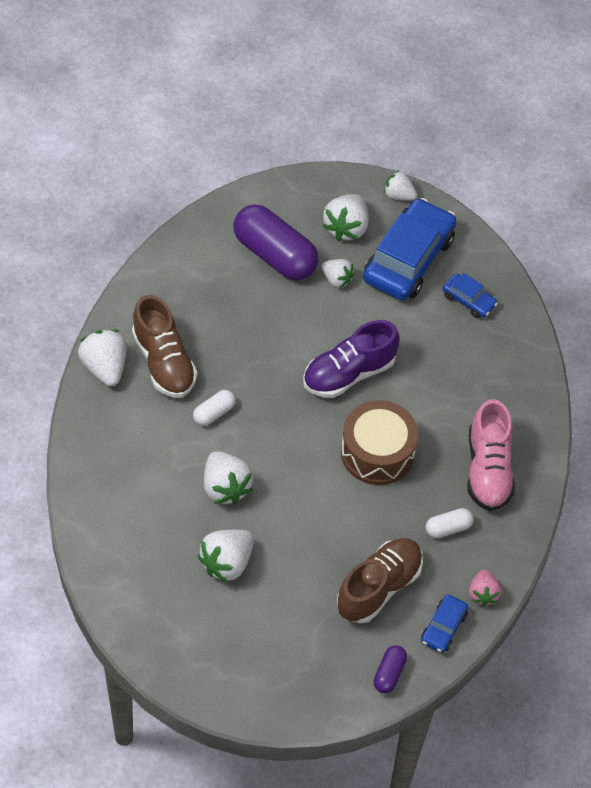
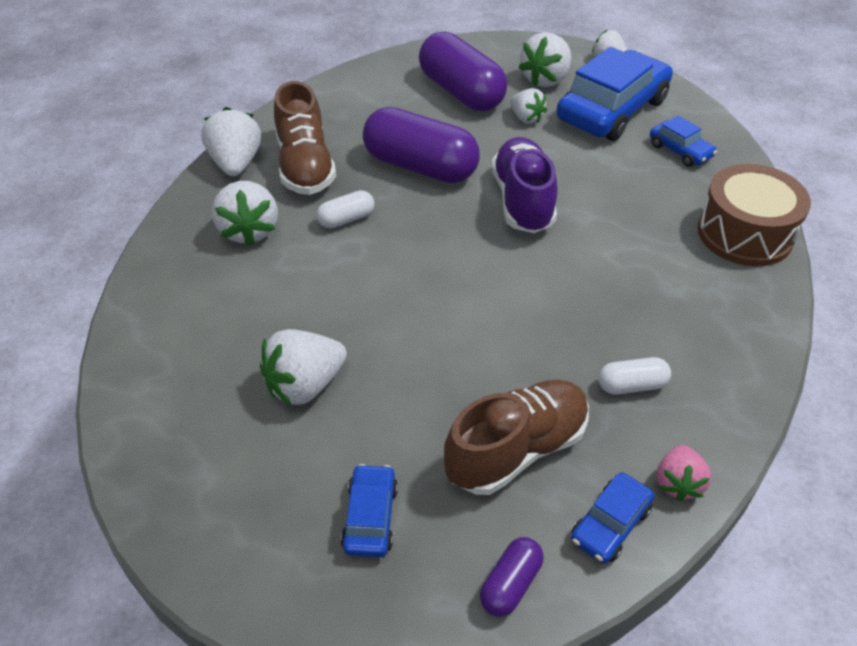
camera: 15 degrees right, 10 degrees down
white strawberry [204,451,253,505] -> white strawberry moved to [212,181,278,246]
purple shoe [303,320,400,398] -> purple shoe turned 105 degrees clockwise [491,137,558,233]
brown drum [341,400,418,485] -> brown drum moved to [697,164,811,266]
pink shoe [467,399,515,511] -> none
none -> blue car [341,464,398,557]
none -> purple capsule [363,107,480,183]

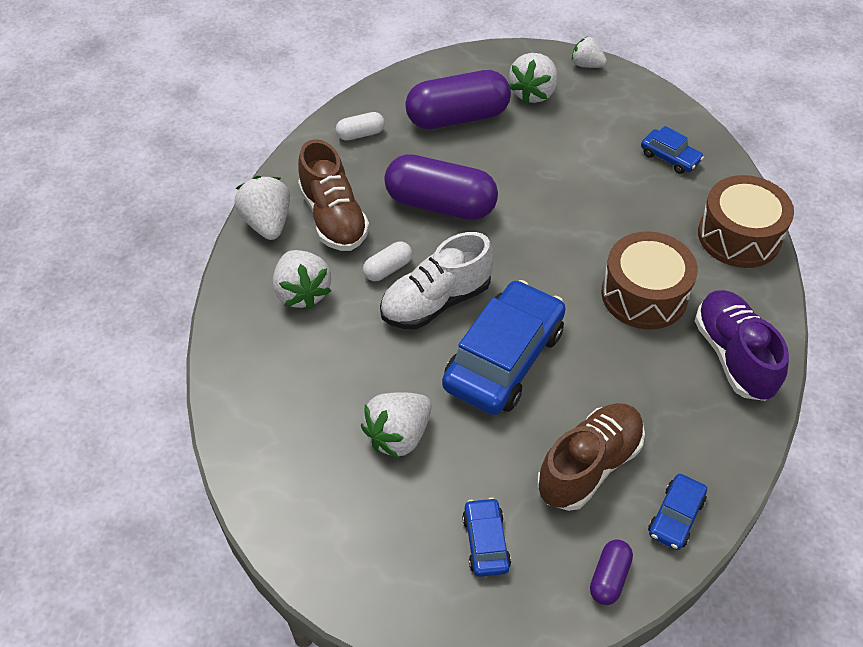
camera: 10 degrees left, 5 degrees up
purple capsule [419,31,507,111] -> purple capsule turned 60 degrees counterclockwise [405,70,511,129]
purple shoe [491,137,558,233] -> purple shoe moved to [695,290,789,401]
white strawberry [510,88,547,124] -> none
blue car [556,47,673,141] -> blue car moved to [442,280,566,415]
white capsule [598,357,671,395] -> white capsule moved to [336,112,385,141]
pink strawberry [657,445,711,502] -> none
none -> white shoe [380,232,494,329]
none -> brown drum [601,231,698,330]

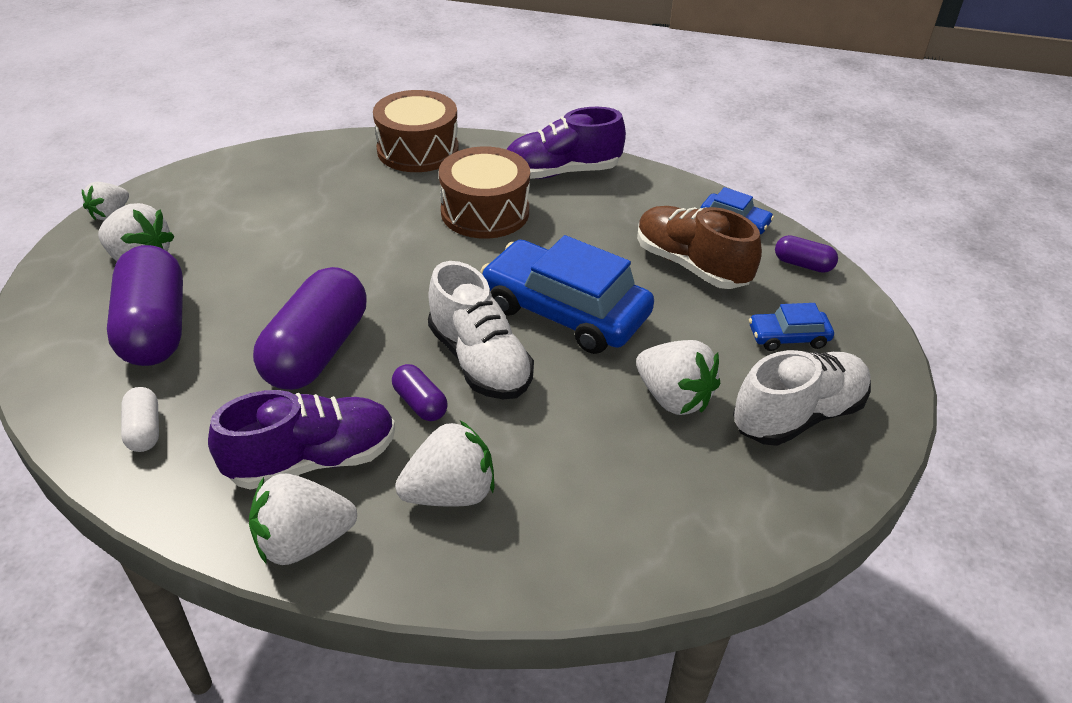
camera: 90 degrees left, 10 degrees down
brown shoe [298,139,370,251] -> purple shoe [208,390,395,490]
white capsule [363,242,412,281] -> purple capsule [392,364,448,421]
blue car [641,126,704,174] -> none
none -> white shoe [733,350,871,446]

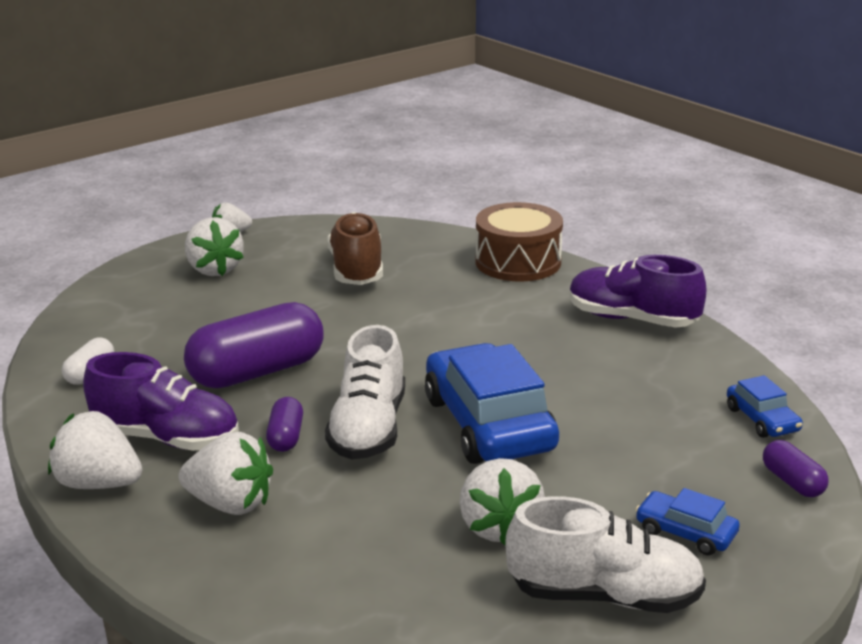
camera: 40 degrees right, 15 degrees down
purple capsule [107,245,183,366] -> none
brown drum [439,146,530,239] -> none
brown shoe [637,206,762,289] -> brown shoe moved to [328,212,383,285]

